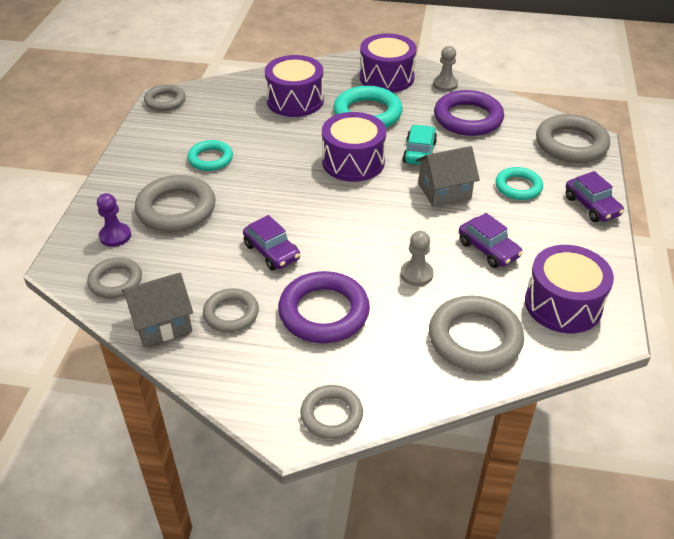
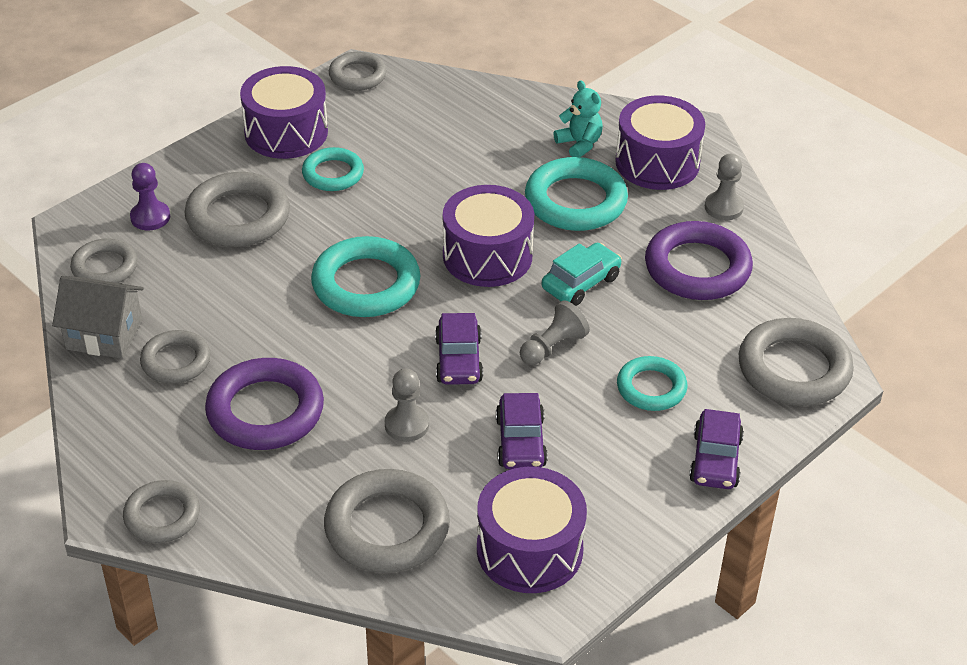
camera: 35 degrees right, 0 degrees up
purple car [243,215,300,270] -> purple car moved to [435,313,483,385]
purple drum [265,55,324,117] -> purple drum moved to [240,66,328,159]
grey house [416,146,480,207] -> grey pawn [520,300,590,365]
none -> turquoise ring [311,236,420,317]
none -> turquoise teddy bear [553,80,603,157]

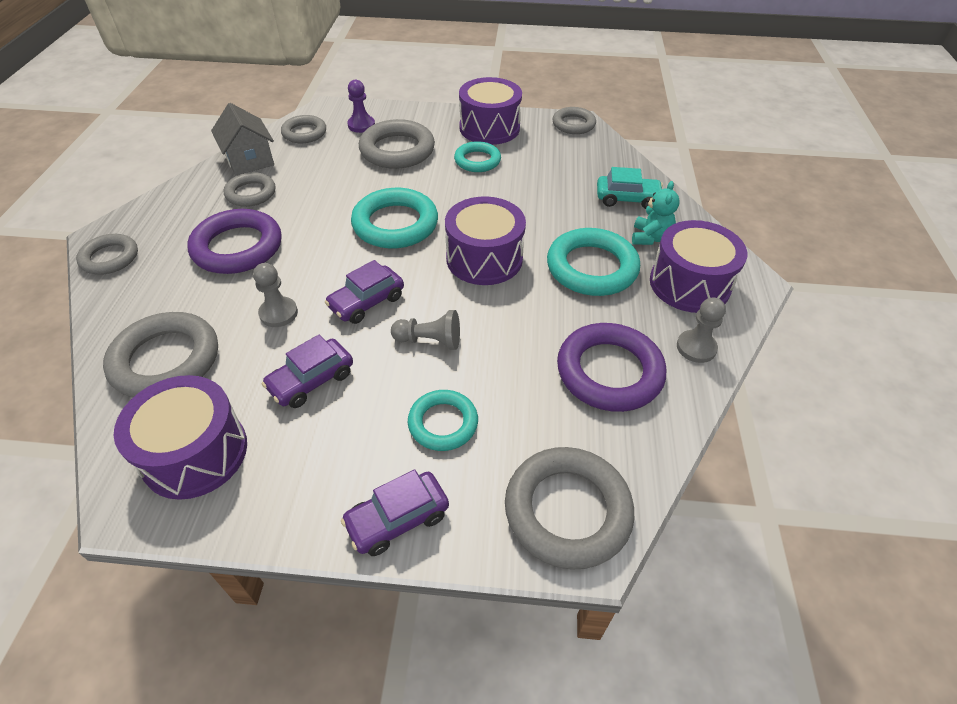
camera: 50 degrees right, 5 degrees up
turquoise car [542,243,622,306] -> turquoise car moved to [597,167,663,209]

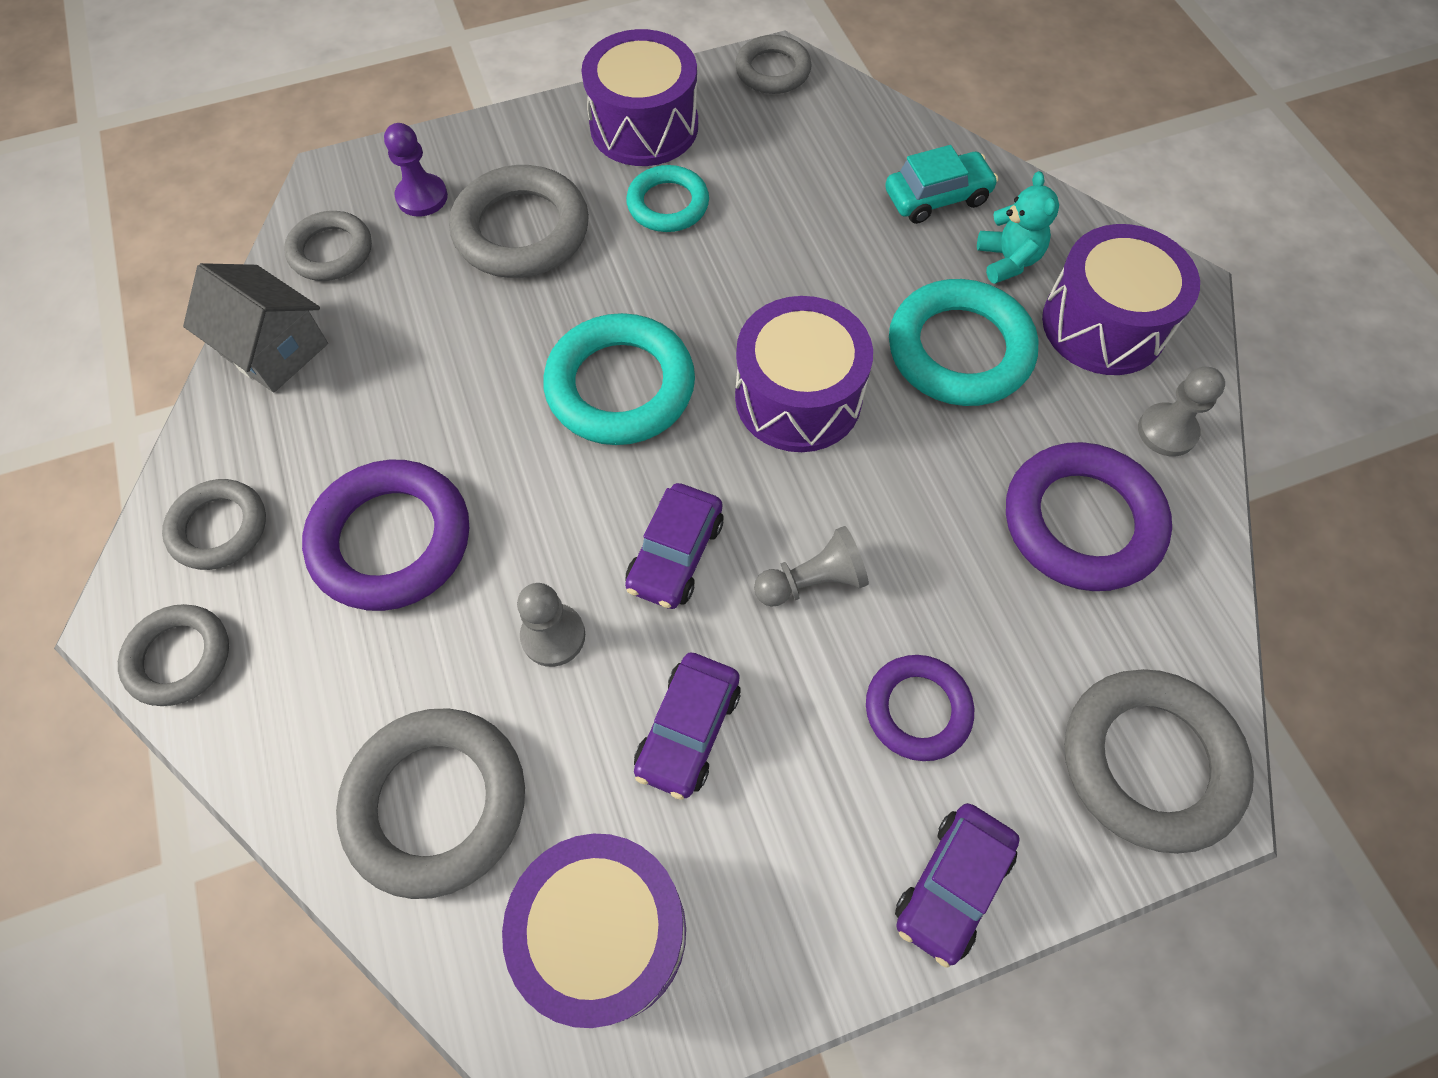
camera: 25 degrees left, 15 degrees up
grey ring [224,172,275,207] -> grey ring moved to [162,479,266,570]
turquoise ring [408,390,478,451] -> purple ring [866,655,974,761]

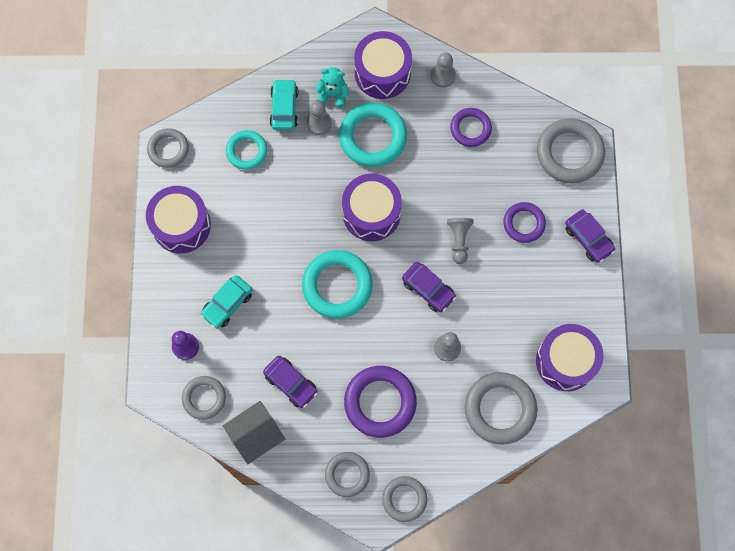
camera: 70 degrees left, 10 degrees up
grey ring [449,165,589,278] -> turquoise car [200,275,252,328]
turquoise ring [626,165,709,232] -> turquoise ring moved to [226,130,268,170]
purple car [634,652,741,800] -> purple car moved to [263,356,318,408]
purple ring [1006,442,1172,591] -> purple ring [450,108,492,147], size x0.61
none -> grey pawn [306,101,332,135]

